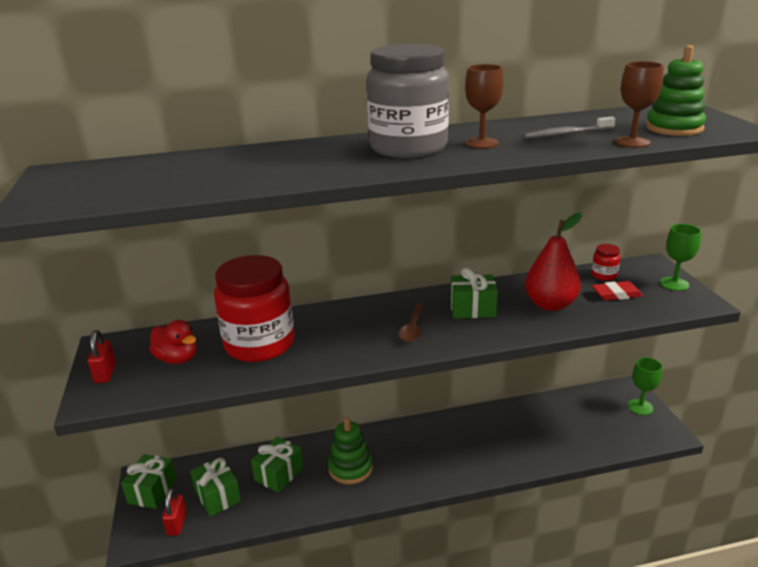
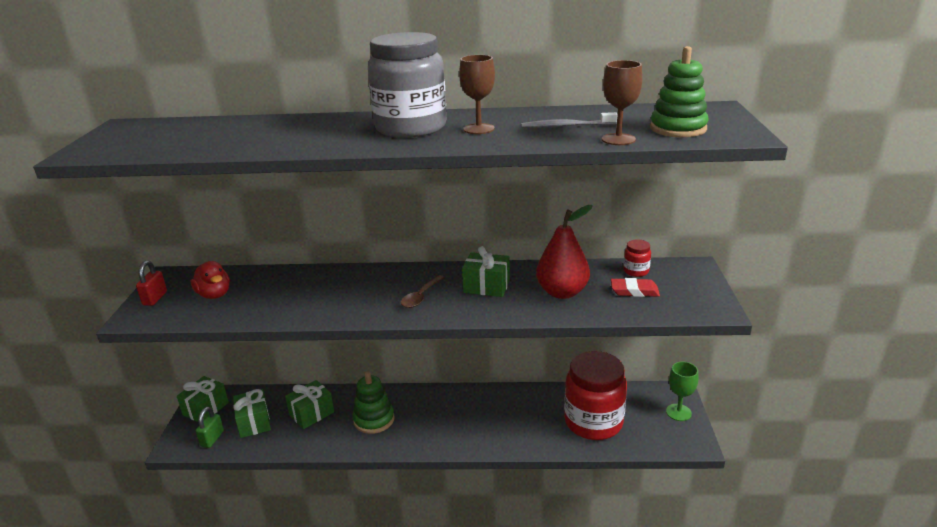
camera: 15 degrees right, 0 degrees up
red padlock [162,488,187,536] -> green padlock [196,407,224,448]
red jar [214,255,294,362] -> red jar moved to [564,351,627,440]
green goblet [660,224,701,291] -> none

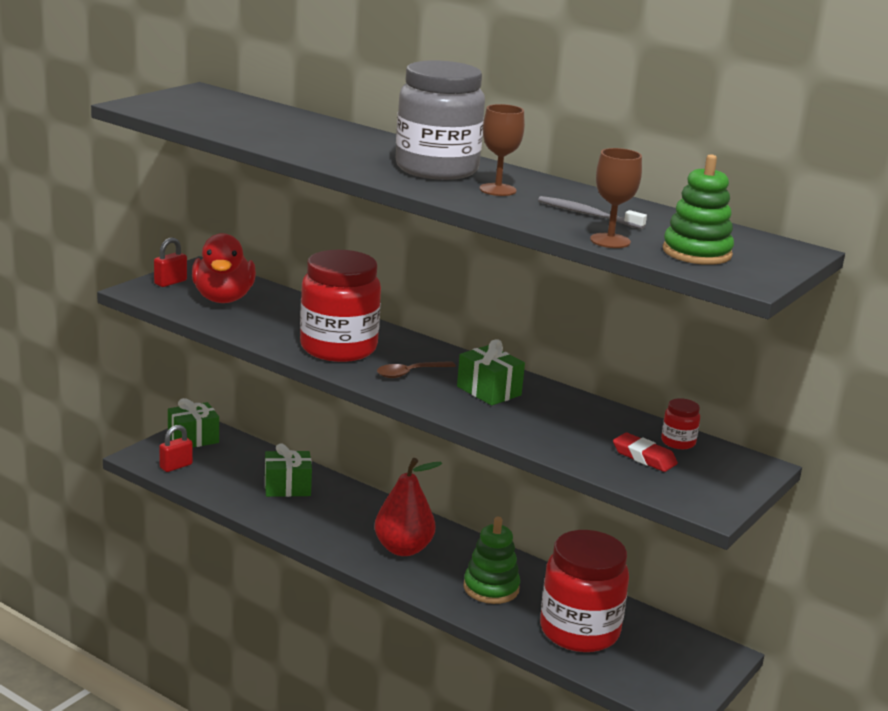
camera: 30 degrees right, 5 degrees down
red duck [191,261,230,299] -> red duck [192,233,256,303], size x1.55
green padlock [196,407,224,448] -> red padlock [159,425,193,472]
green gift [233,389,271,438] -> none
green stacking toy [353,371,395,434] -> green stacking toy moved to [463,517,520,604]
red pear [536,205,593,299] -> red pear moved to [375,458,442,556]
green goblet [666,362,698,421] -> none
none -> red jar [300,250,381,362]

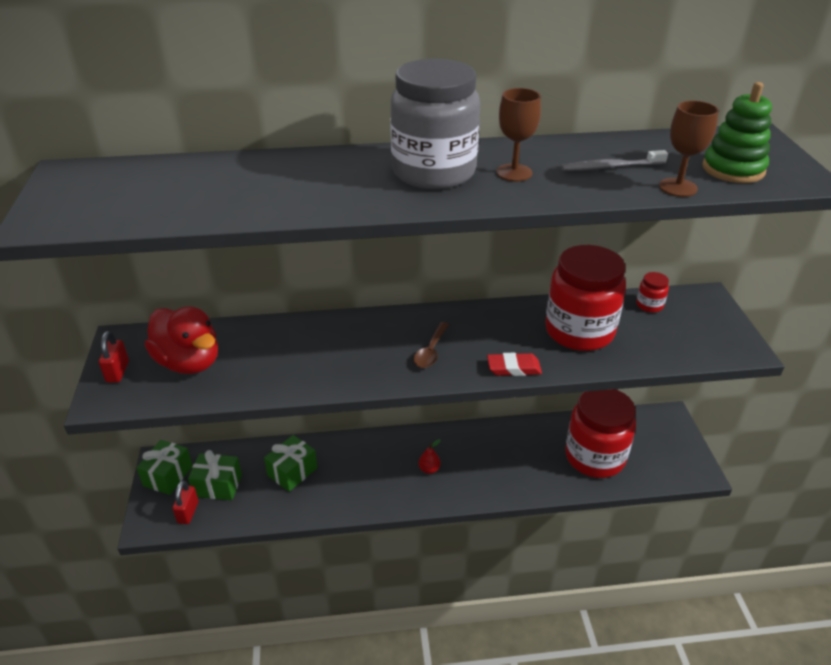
camera: 40 degrees left, 15 degrees up
red jar [300,250,381,362] -> red jar moved to [545,245,626,351]
red pear [375,458,442,556] -> red pear [419,439,441,474], size x0.44
green gift [457,339,525,405] -> green gift moved to [188,450,242,500]
green stacking toy [463,517,520,604] -> none
red eraser [613,433,678,472] -> red eraser moved to [487,353,542,376]

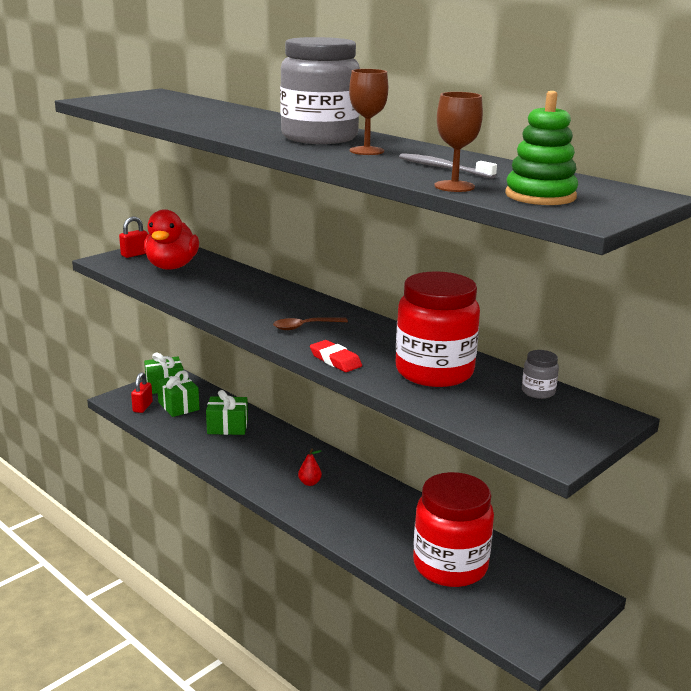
camera: 50 degrees right, 15 degrees down
red padlock [172,480,199,524] -> red padlock turned 45 degrees counterclockwise [131,372,153,413]
red jar [636,272,669,312] -> grey jar [522,350,559,399]

